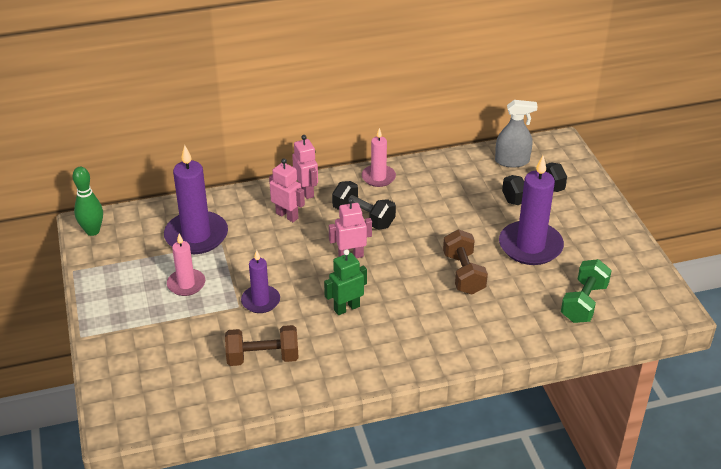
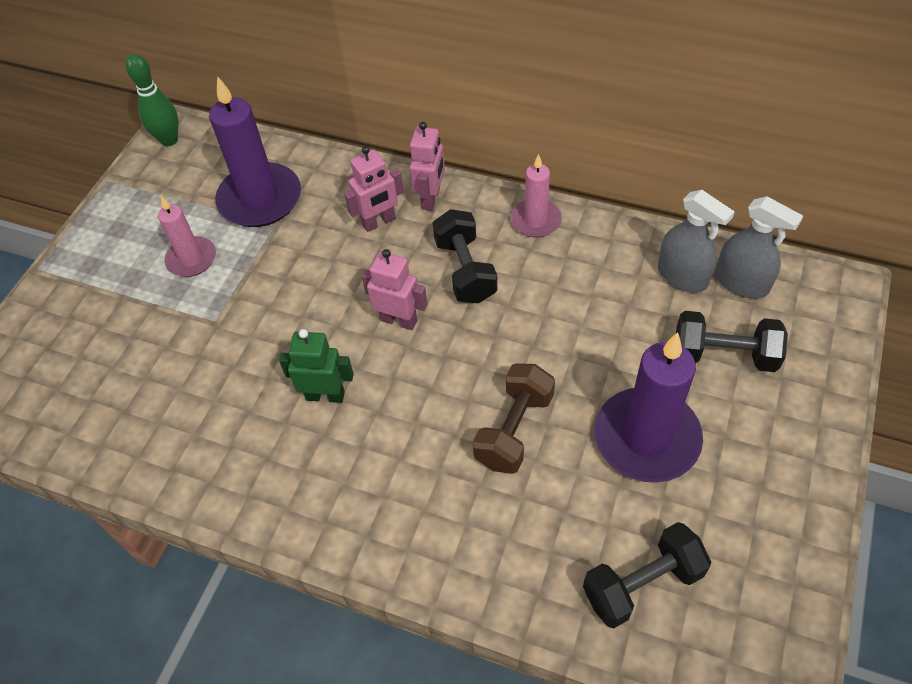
camera: 40 degrees right, 15 degrees up
brown dumbbell [225,325,299,366] -> none
purple candle [241,250,280,313] -> none
pink robot [269,158,305,222] -> pink robot turned 75 degrees clockwise [344,146,404,232]
green dumbbell [561,259,612,323] -> black dumbbell [583,522,711,628]
none -> grey spray bottle [658,190,735,293]

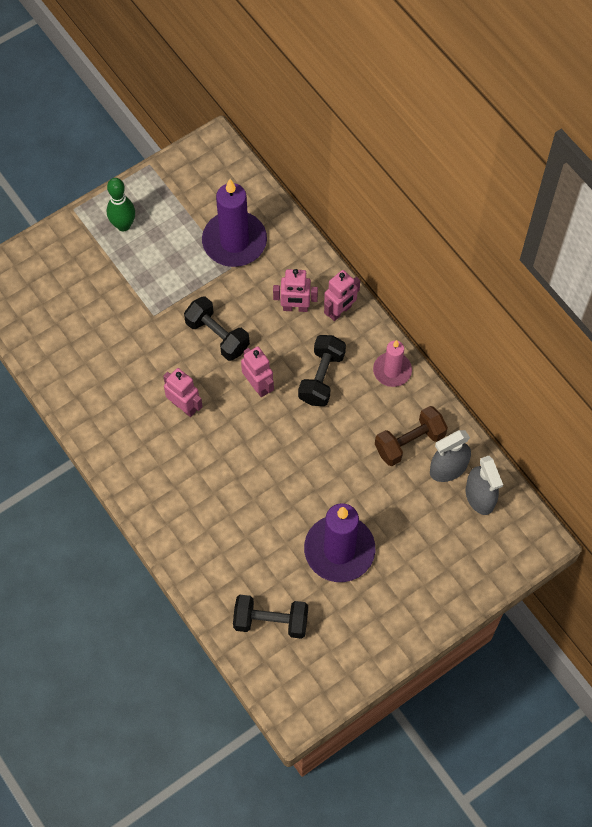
camera: 30 degrees right, 10 degrees up
green bowling pin [126,54,178,146] -> green bowling pin moved to [107,178,135,231]
pink candle [158,196,216,277] -> none
green robot [279,329,354,403] -> pink robot [163,368,203,417]
brown dumbbell [473,363,555,474] -> brown dumbbell moved to [375,406,448,466]
grey spray bottle [658,190,735,293] -> grey spray bottle turned 75 degrees clockwise [430,430,471,482]
black dumbbell [676,311,788,372] -> black dumbbell moved to [184,296,250,361]

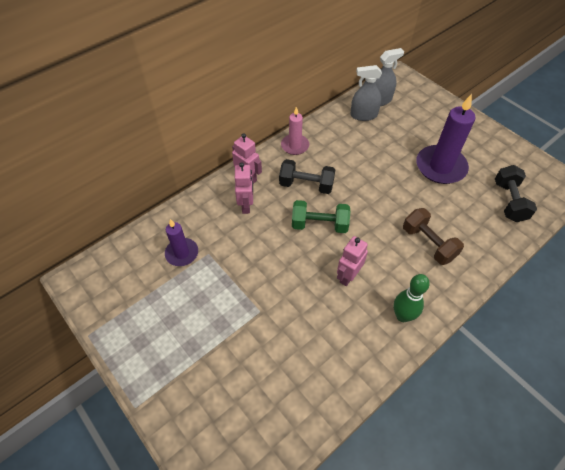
camera: 95 degrees left, 10 degrees down
green bowling pin [107,178,135,231] -> green bowling pin moved to [394,274,430,322]
black dumbbell [184,296,250,361] -> none
purple candle [202,179,267,267] -> purple candle [165,219,198,266], size x0.58
pink robot [241,346,274,397] -> green dumbbell [292,200,350,233]
brown dumbbell [375,406,448,466] -> brown dumbbell moved to [403,208,464,265]
grey spray bottle [430,430,471,482] -> grey spray bottle turned 120 degrees clockwise [350,65,382,121]

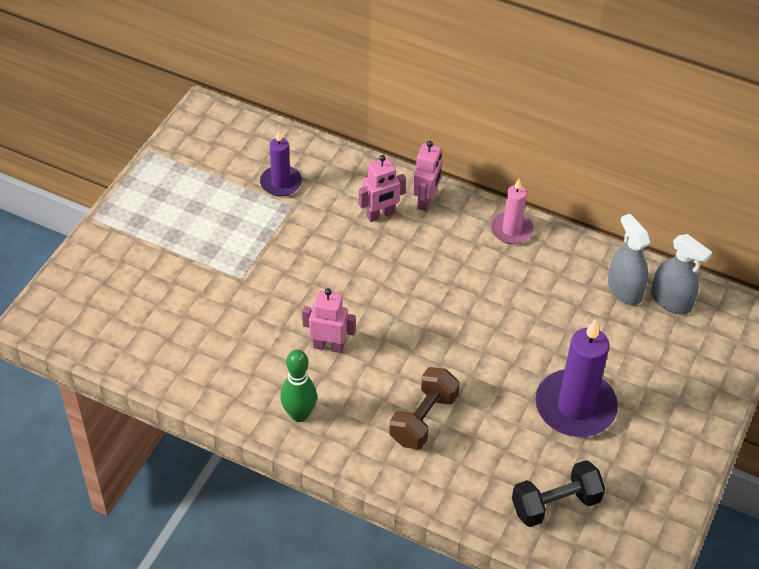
camera: 65 degrees right, 5 degrees down
black dumbbell [279,159,335,194] -> none
green dumbbell [292,200,350,233] -> none

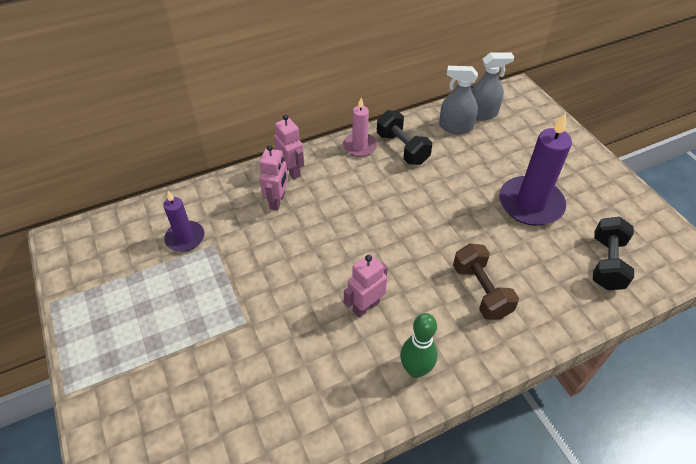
camera: 50 degrees left, 0 degrees up
none -> black dumbbell [377,110,432,165]

